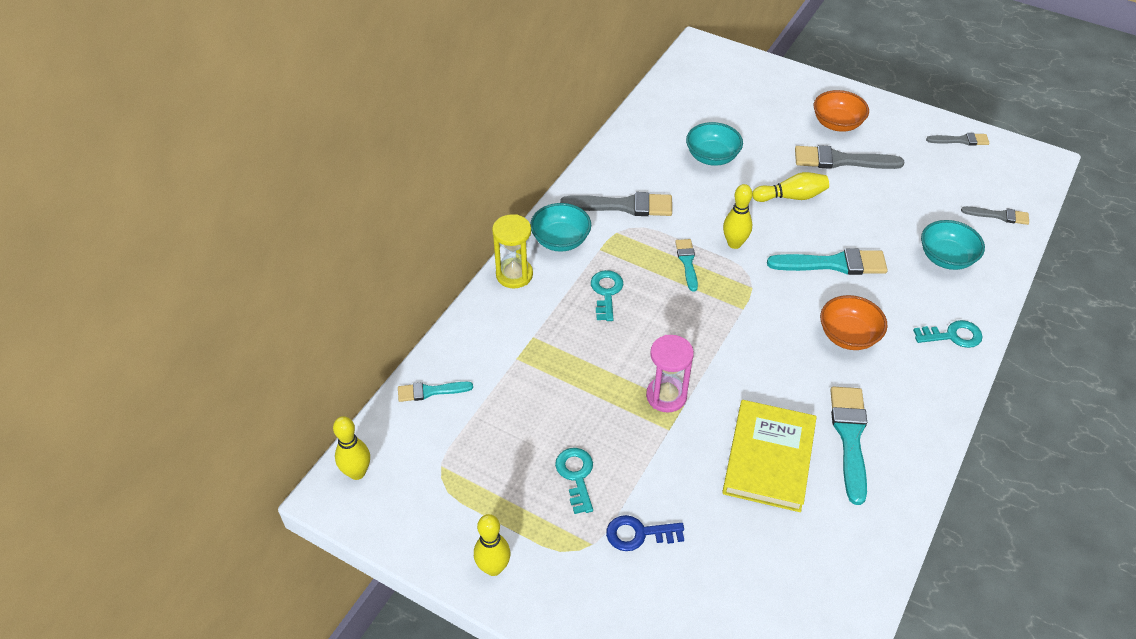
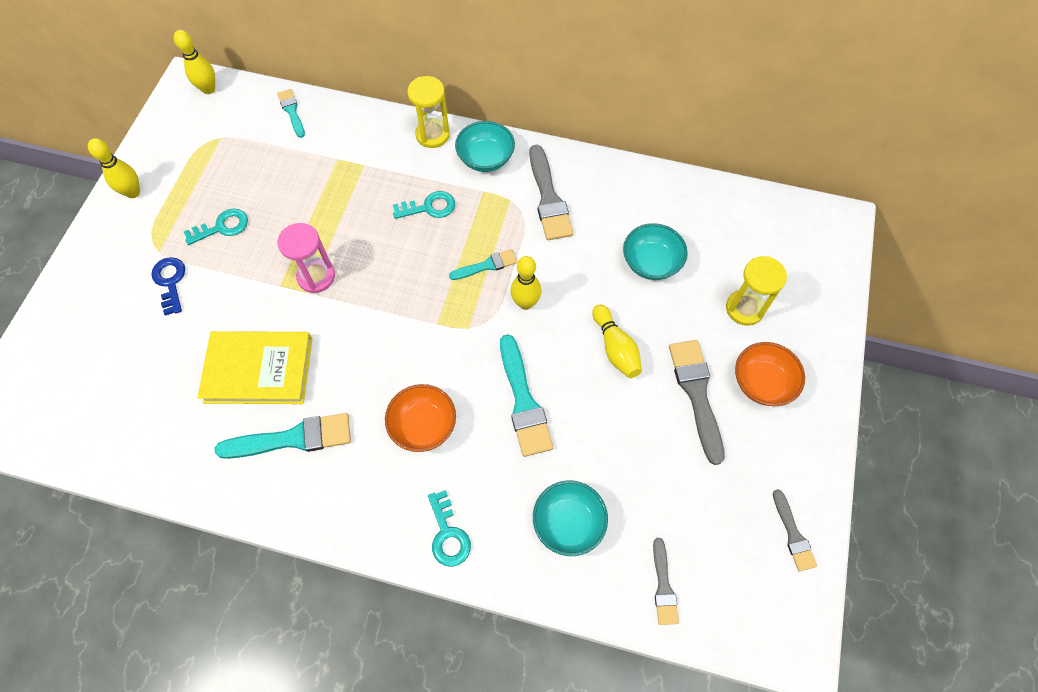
camera: 75 degrees right, 15 degrees up
none -> yellow hourglass [726,256,787,326]

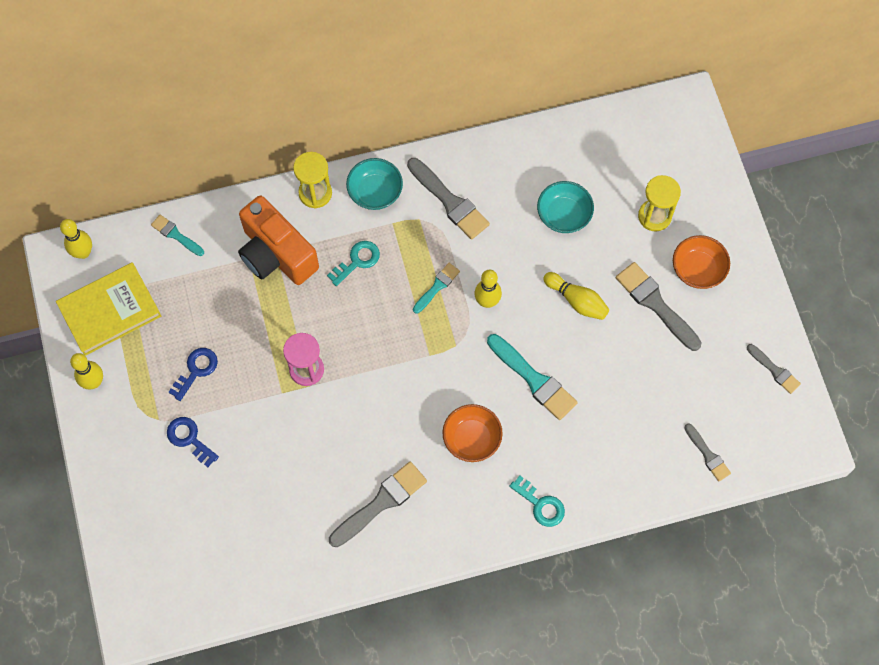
camera: 30 degrees left, 5 degrees up
turquoise key [184,209,248,245] -> blue key [168,348,218,401]
yellow book [197,331,312,404] -> yellow book moved to [56,262,161,356]
turquoise brush [215,413,351,459] -> grey brush [329,462,427,547]
turquoise bowl [533,480,608,556] -> none
none -> orange camera [238,195,319,285]

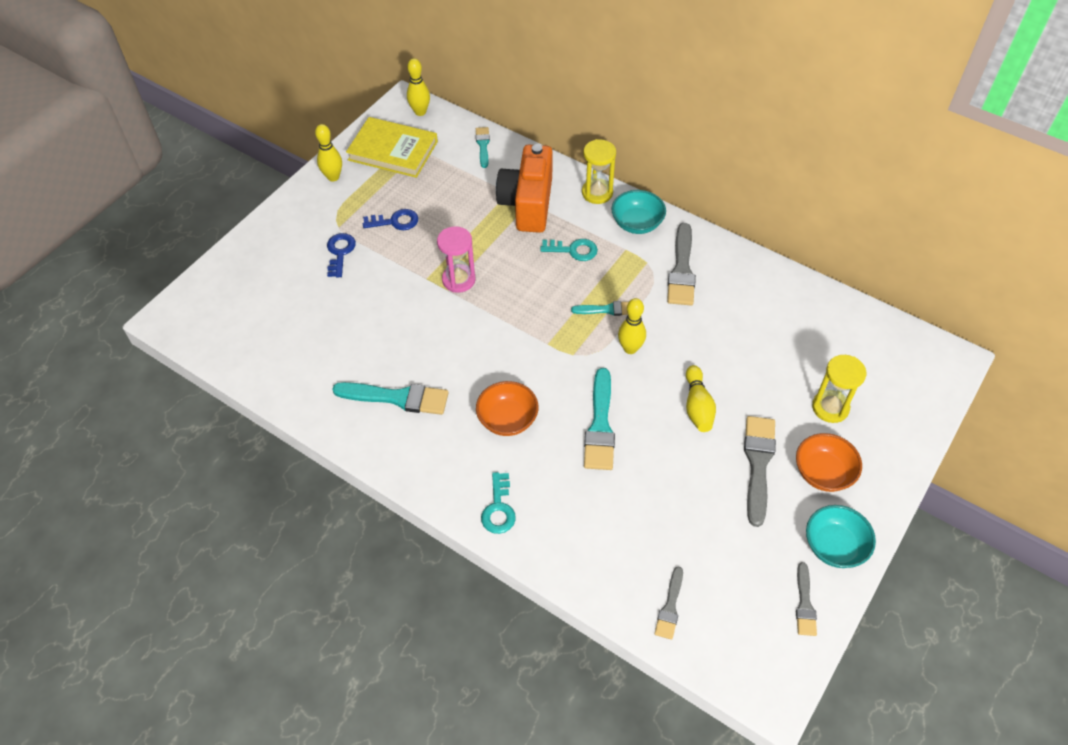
camera: 50 degrees right, 15 degrees down
grey brush [329,462,427,547] -> turquoise brush [332,382,448,415]
turquoise bowl [537,181,594,233] -> turquoise bowl moved to [806,505,876,568]

